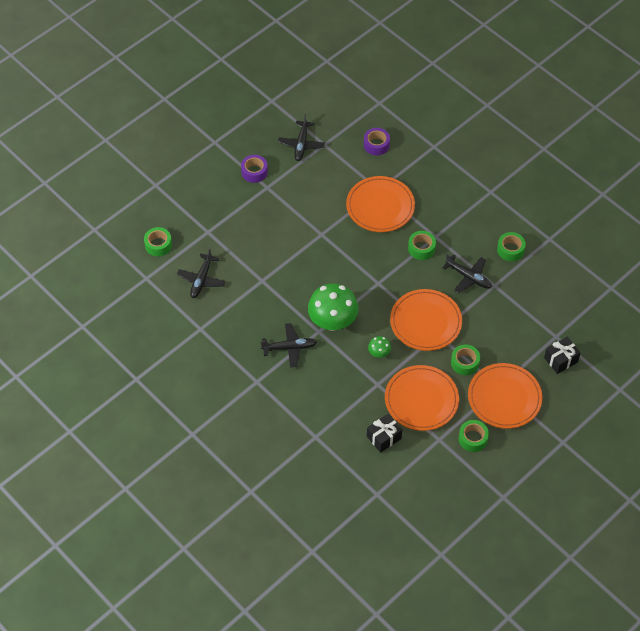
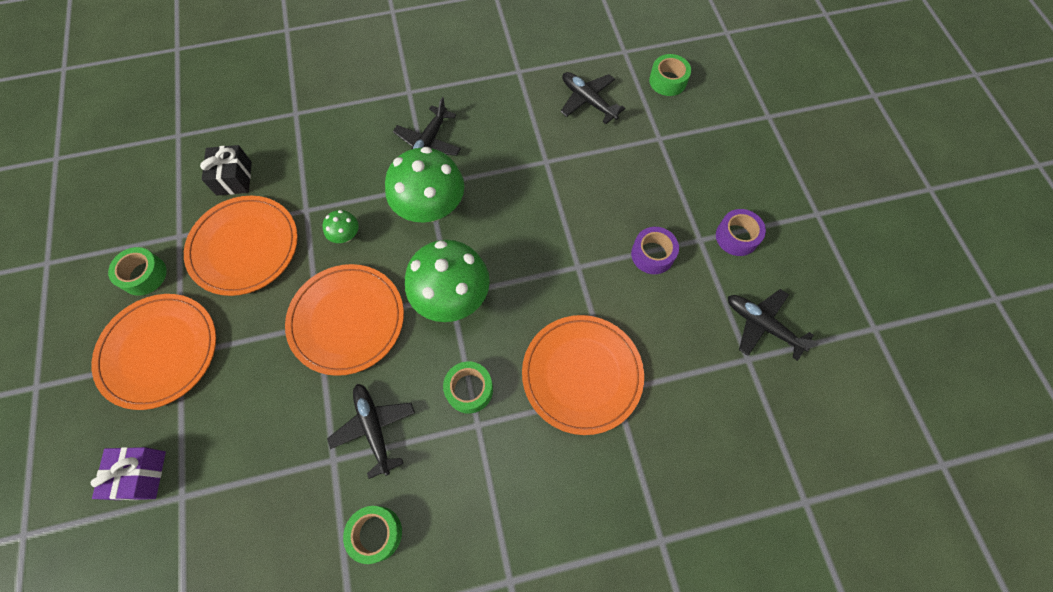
camera: 120 degrees right, 10 degrees up
purple tape [364,128,390,155] -> purple tape moved to [631,227,679,274]
black plane [442,254,492,293] -> black plane turned 90 degrees clockwise [327,384,415,479]
green tape [451,344,480,375] -> none
black gift [544,337,581,374] -> purple gift [90,447,166,500]
none -> green mushroom [405,240,490,322]

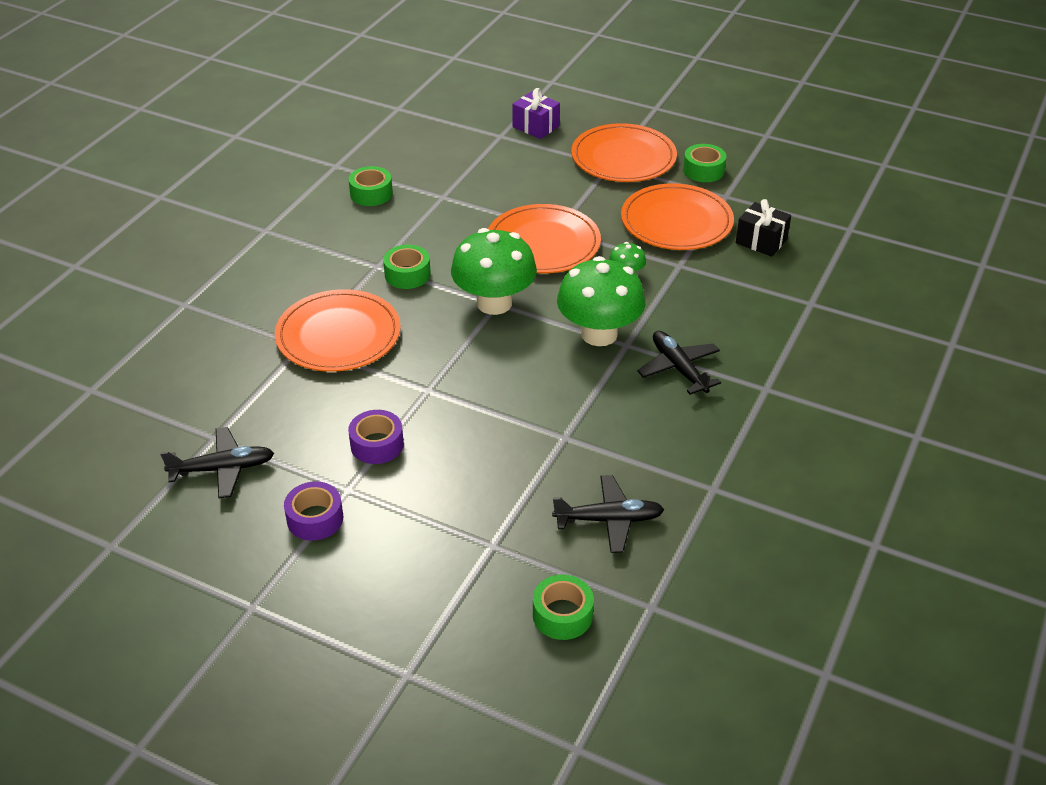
camera: 130 degrees right, 25 degrees down
black plane [327,384,415,479] -> none

